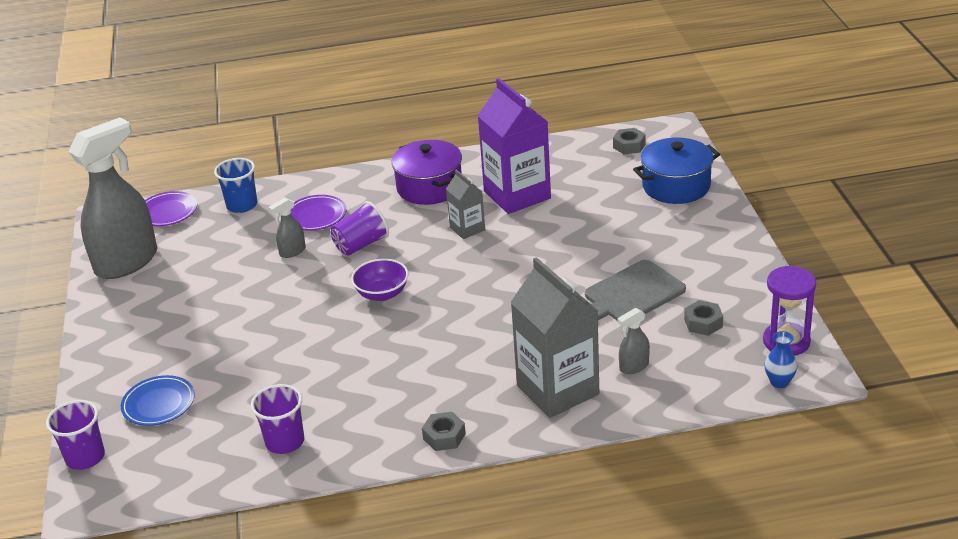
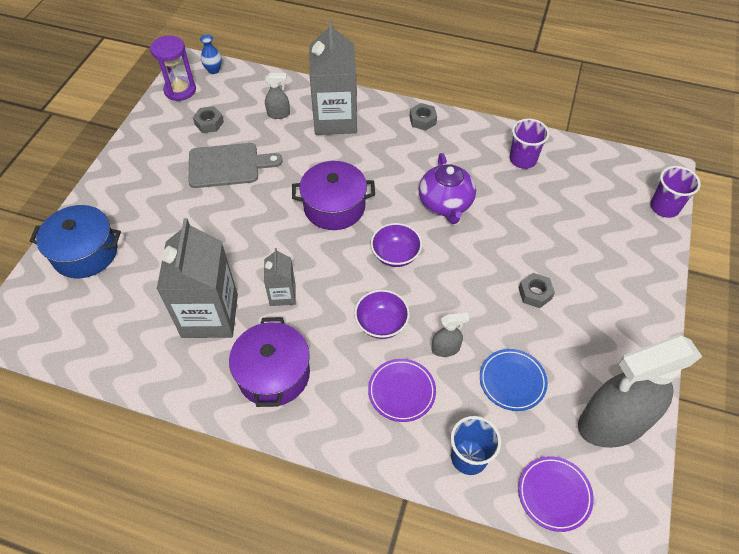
camera: 155 degrees left, 20 degrees up
blue plate [121,375,195,426] -> blue plate moved to [480,349,548,411]
purple cup [331,201,389,256] -> purple bowl [354,290,410,339]
purple carton [478,78,551,214] -> grey carton [157,218,238,338]
grey nut [613,128,646,154] -> grey nut moved to [519,273,555,308]
none -> purple pot [292,161,375,230]
none -> purple teapot [419,153,476,224]

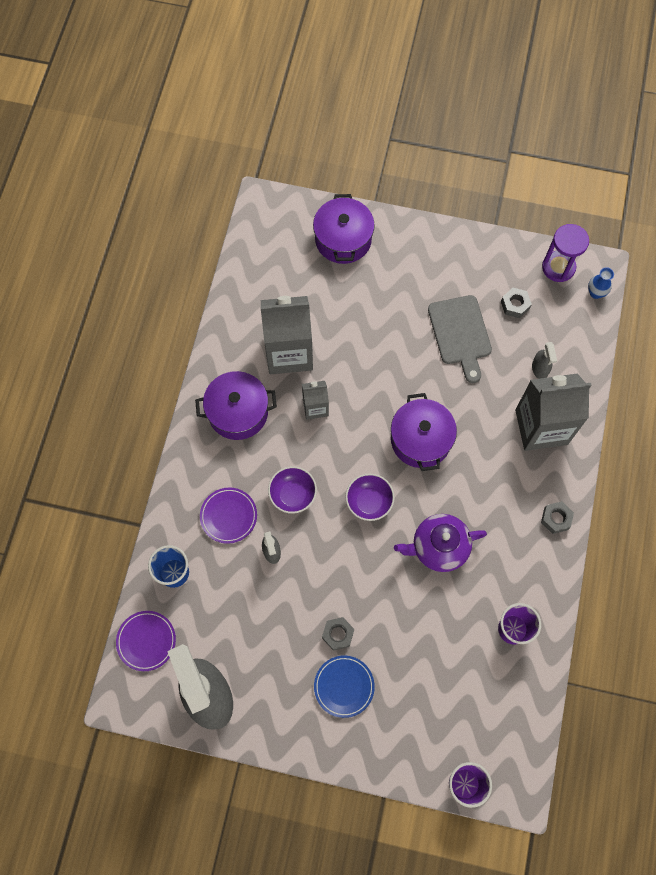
camera: 85 degrees right, 15 degrees up
blue pot [29,205,121,278] -> purple pot [313,194,375,264]
blue plate [480,349,548,411] -> blue plate moved to [314,656,375,718]

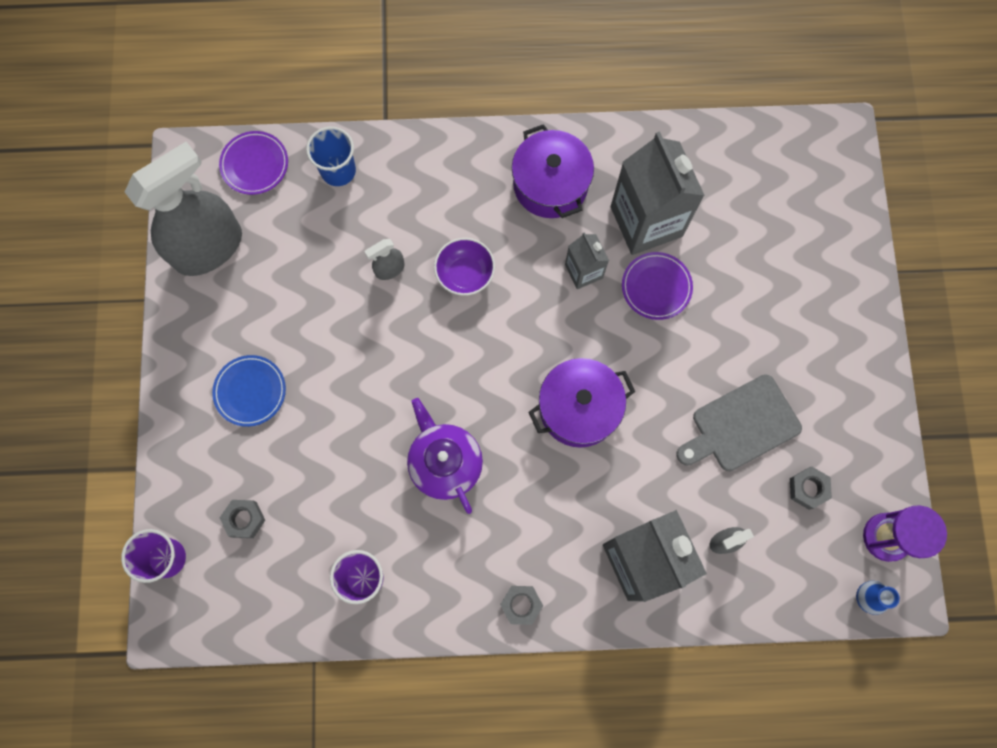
camera: 75 degrees right, 5 degrees up
purple plate [200,487,257,544] -> purple plate moved to [622,252,693,320]
purple pot [313,194,375,264] -> none
grey nut [322,617,354,651] -> grey nut moved to [220,500,265,538]
purple bowl [346,474,395,521] -> none

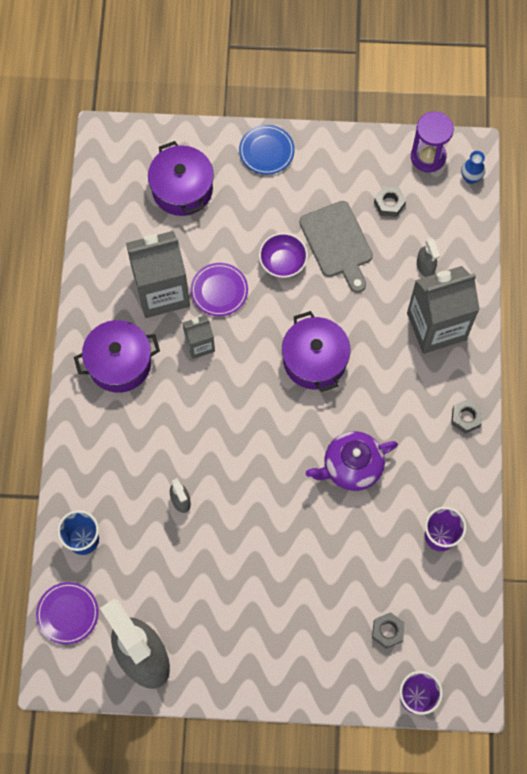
camera: 85 degrees left, 5 degrees down
blue plate [212,355,286,427] -> blue plate moved to [239,125,295,175]
purple bowl [434,238,495,296] -> purple bowl moved to [259,233,308,278]
none -> purple pot [148,141,214,216]

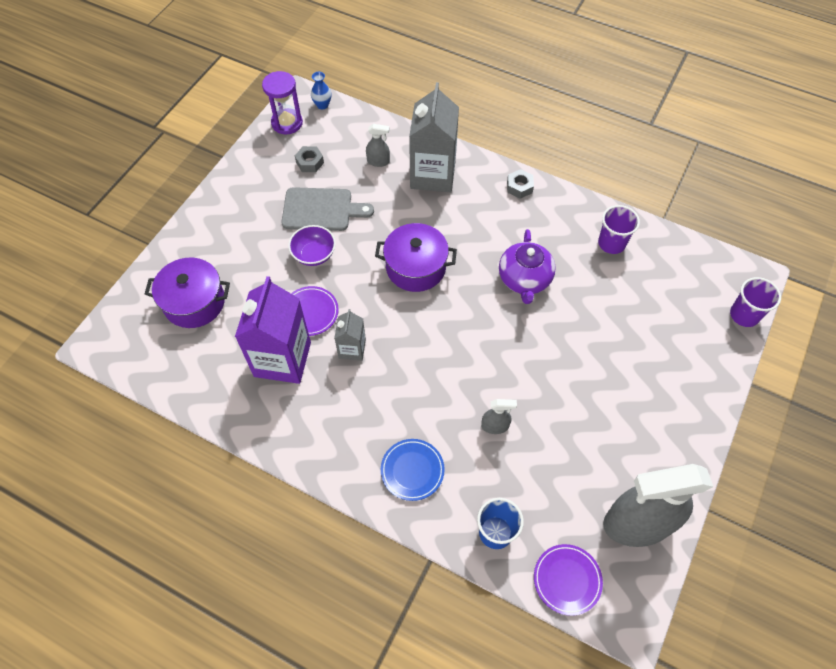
camera: 65 degrees left, 10 degrees down
purple pot [74,320,160,393] -> none
grey carton [126,231,190,318] -> purple carton [235,276,311,384]
blue plate [239,125,295,175] -> blue plate moved to [381,439,445,501]
grey nut [372,612,405,649] -> none

